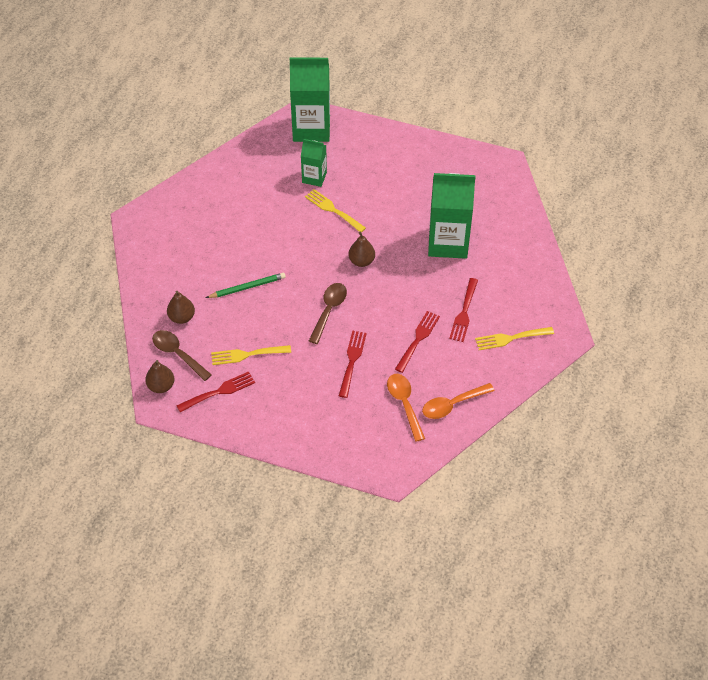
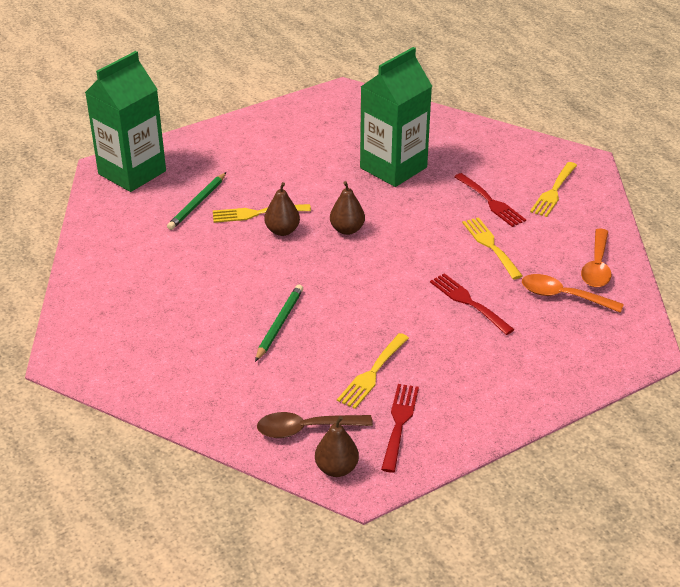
camera: 50 degrees left, 15 degrees down
brown pear [167,291,195,324] -> brown pear moved to [264,182,300,236]
green carton [301,139,327,187] -> green pencil [167,172,226,230]
brown spoon [309,283,347,344] -> none
red fork [395,311,440,373] -> yellow fork [462,217,523,279]

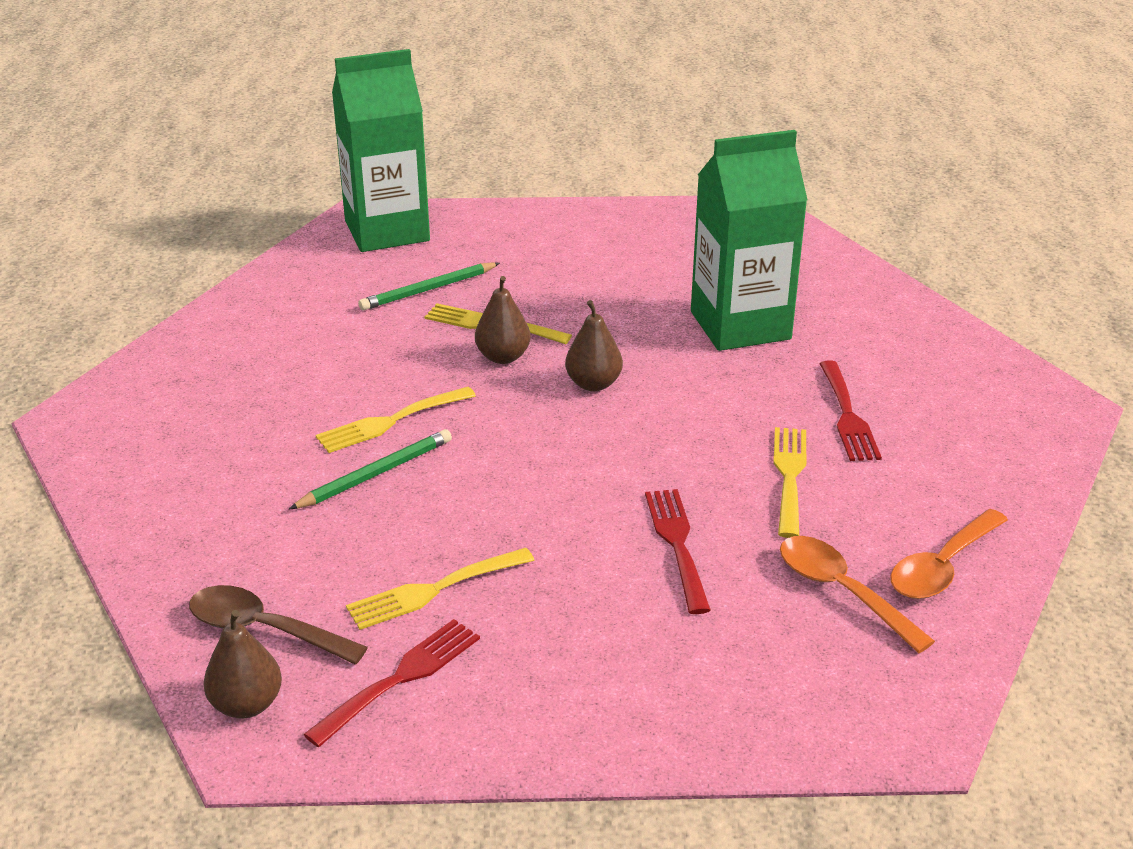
camera: 30 degrees right, 5 degrees down
yellow fork [530,162,577,217] -> yellow fork moved to [316,387,476,453]

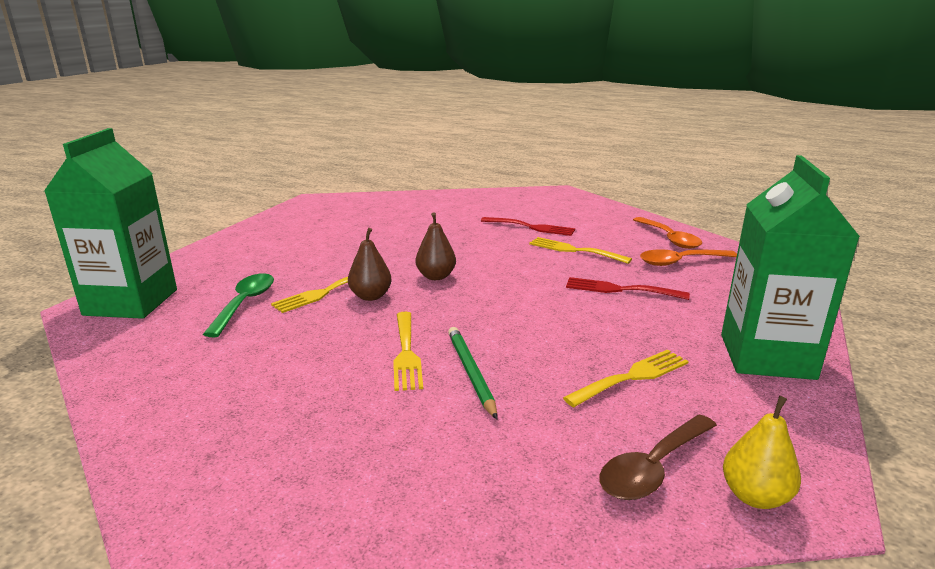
camera: 65 degrees left, 10 degrees down
brown pear [203,610,282,718] -> yellow pear [723,396,801,509]
red fork [303,619,480,747] -> none
yellow fork [346,548,535,630] -> yellow fork turned 120 degrees counterclockwise [563,350,689,407]
green pencil [358,262,500,311] -> green spoon [203,273,274,337]
green carton [691,130,808,351] -> green carton moved to [721,155,860,380]

